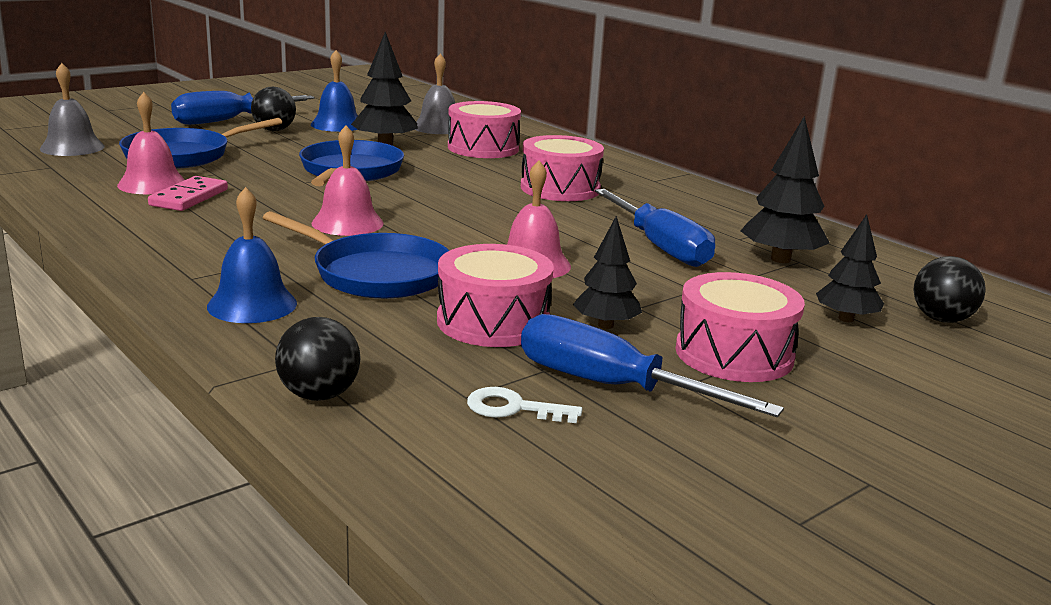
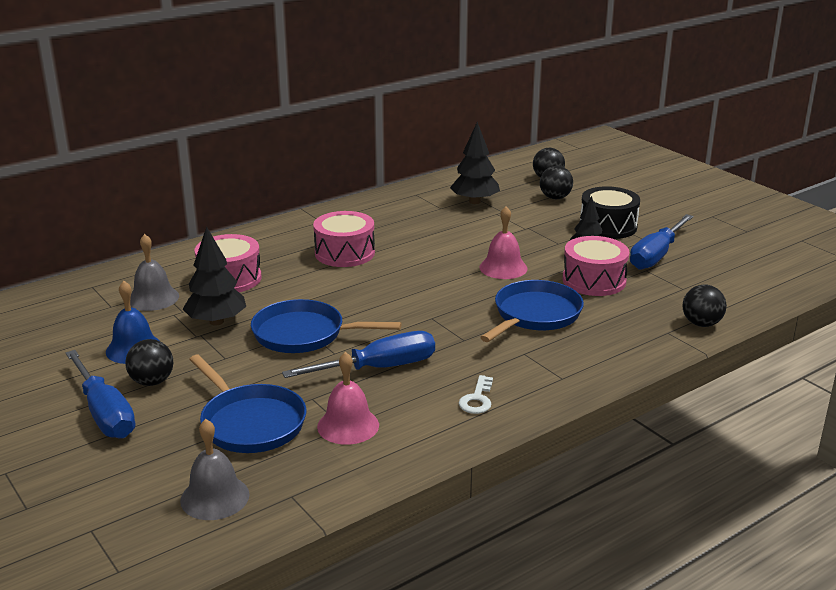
camera: 85 degrees left, 5 degrees up
pink domino [148,176,228,211] -> none
blue bell [207,187,297,323] -> none
pink bell [311,126,384,236] -> none
white key [467,387,582,423] -> white key moved to [459,375,493,414]
blue screwdriver [595,189,715,267] -> blue screwdriver moved to [282,331,435,378]
pink drum [676,272,805,382] -> black drum [580,186,640,239]
black tree [816,214,884,322] -> black ball [540,166,573,199]

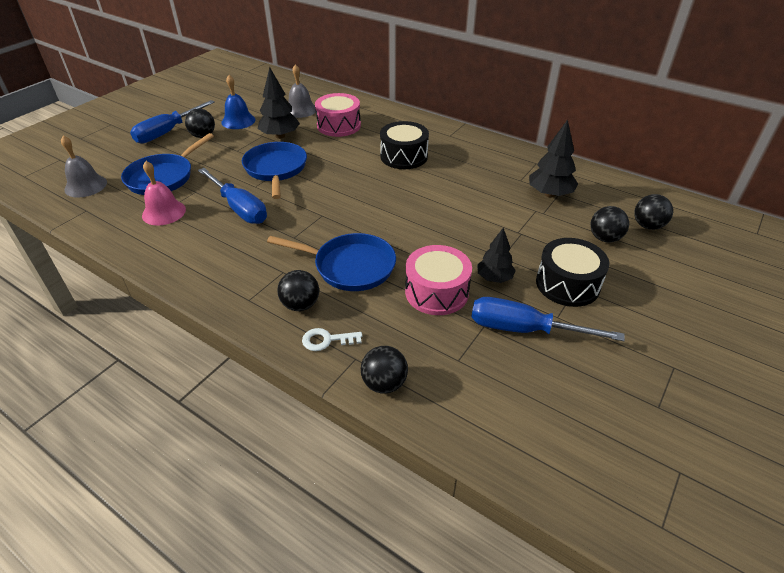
camera: 70 degrees right, 15 degrees up
pink drum [313,211,375,267] -> black drum [380,121,429,169]
white key [459,375,493,414] -> white key moved to [302,328,362,351]
pink bell [479,206,528,279] -> none
none -> black ball [277,270,319,311]

